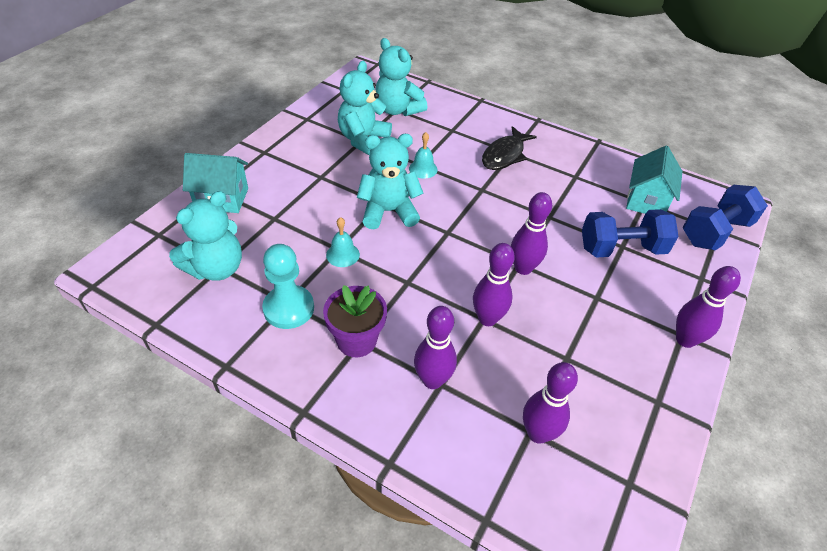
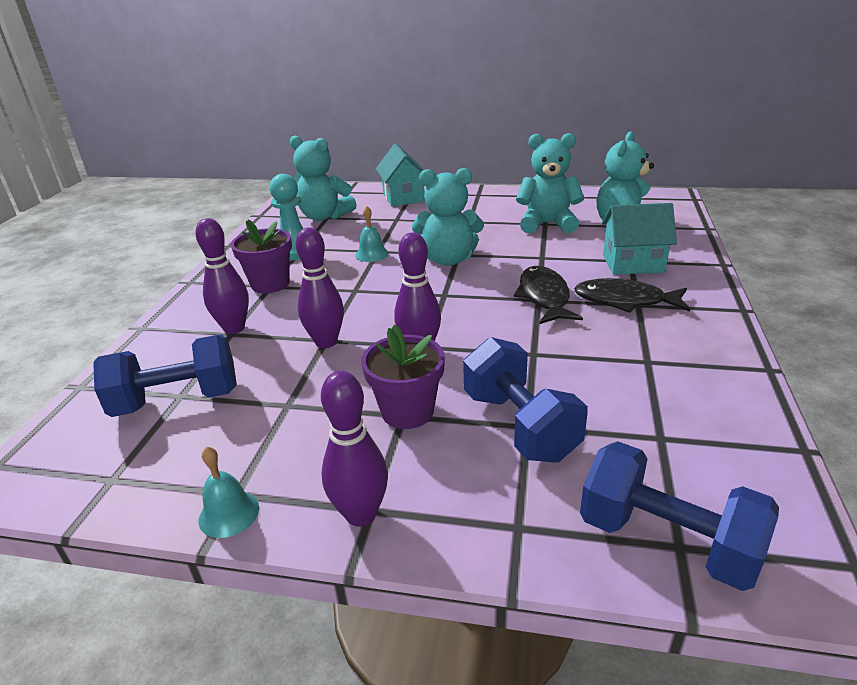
camera: 75 degrees right, 15 degrees down
turquoise teddy bear [357,134,423,229] -> turquoise teddy bear turned 120 degrees clockwise [412,168,484,266]
turquoise bell [409,132,438,179] -> turquoise bell moved to [198,446,259,538]
purple bowling pin [523,362,578,444] -> blue dumbbell [93,334,237,417]
turquoise house [626,146,682,214] -> turquoise house moved to [602,203,677,275]
none -> purple flower pot [361,325,445,429]
none -> black fish [514,266,583,324]

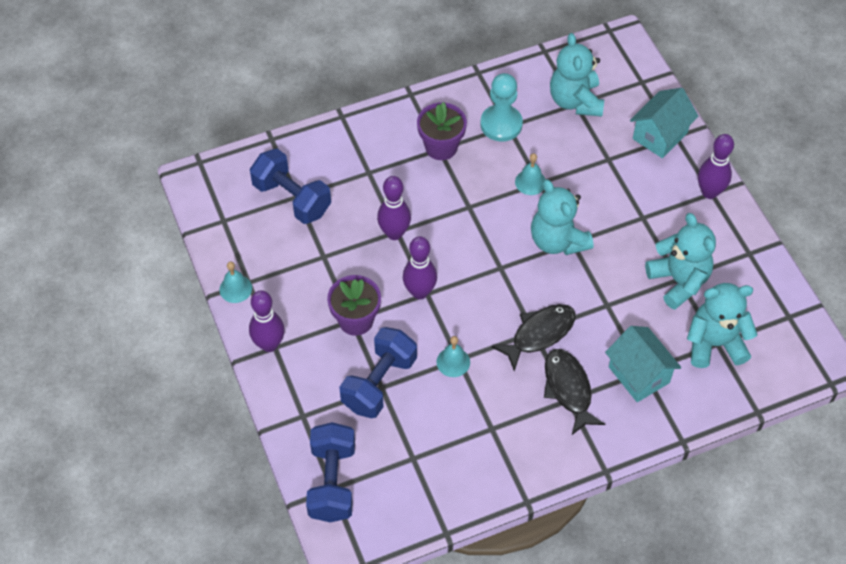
camera: 55 degrees right, 25 degrees up
purple bowling pin [195,218,249,334] -> purple bowling pin moved to [698,134,734,199]
none -> turquoise bell [436,336,470,377]

